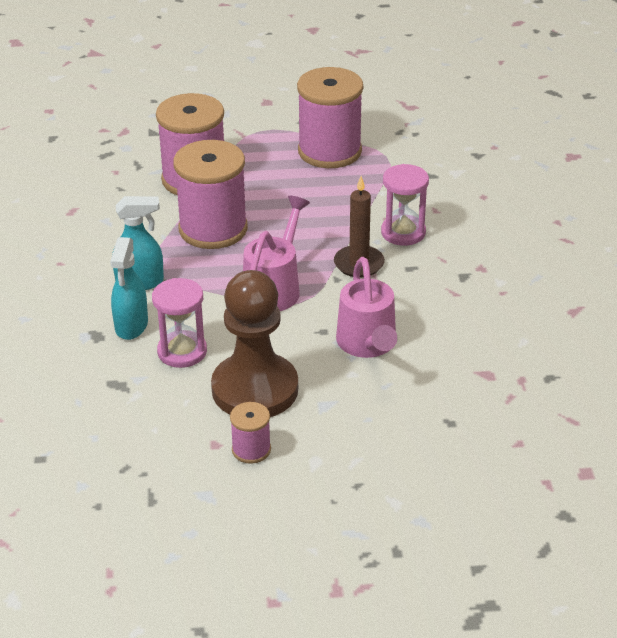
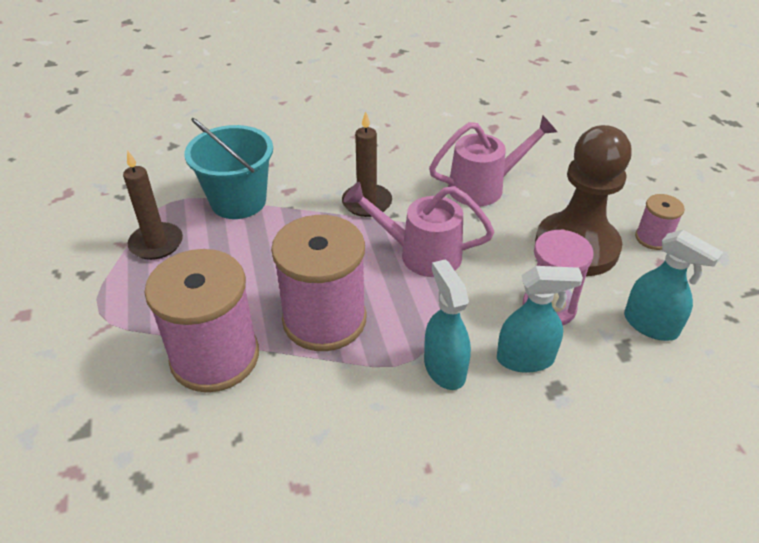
camera: 100 degrees left, 5 degrees up
pink spool [297,67,363,168] -> brown candle [123,151,183,260]
pink hourglass [381,164,429,246] -> none
none -> turquoise bucket [184,118,273,219]
none -> turquoise spray bottle [624,230,723,341]

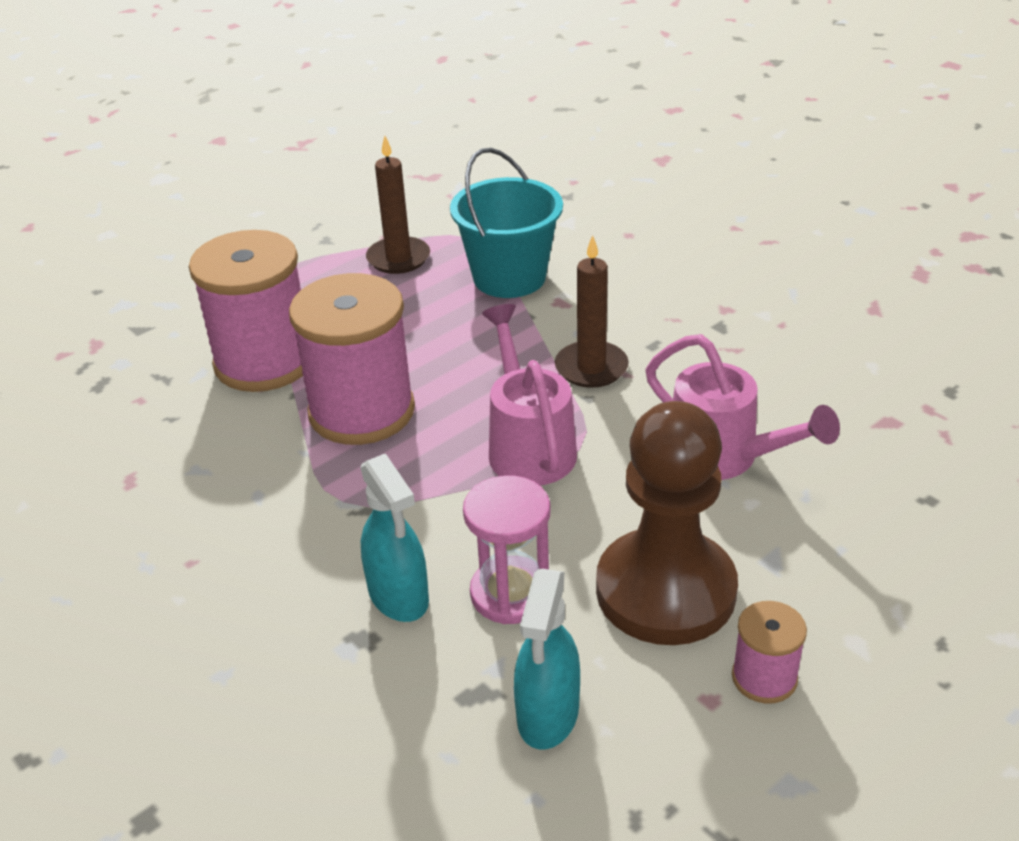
camera: 65 degrees right, 5 degrees down
turquoise spray bottle [424,259,471,390] -> none

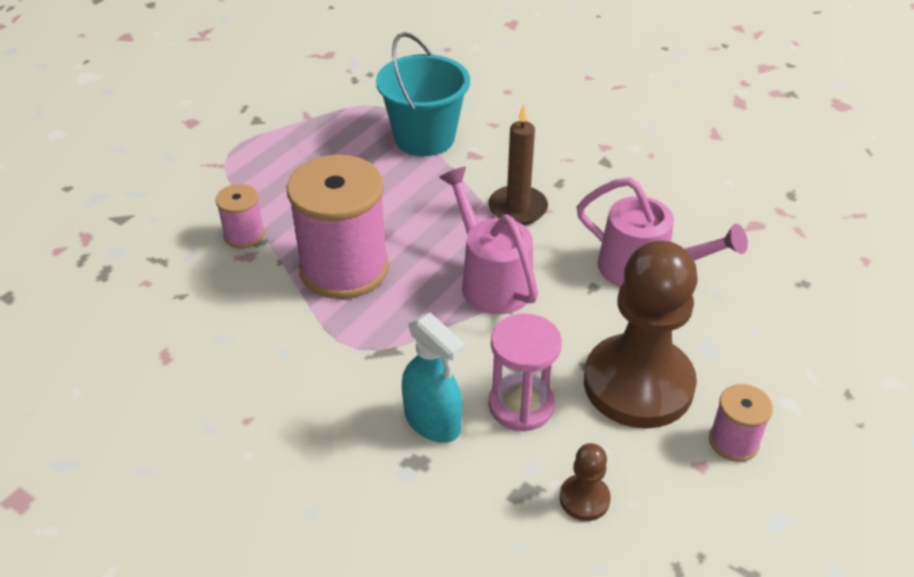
camera: 15 degrees left, 5 degrees up
pink spool [189,230,303,392] -> pink spool [215,184,265,248], size x0.47
brown candle [366,136,430,274] -> none
turquoise spray bottle [514,569,580,750] -> brown pawn [560,443,611,521]

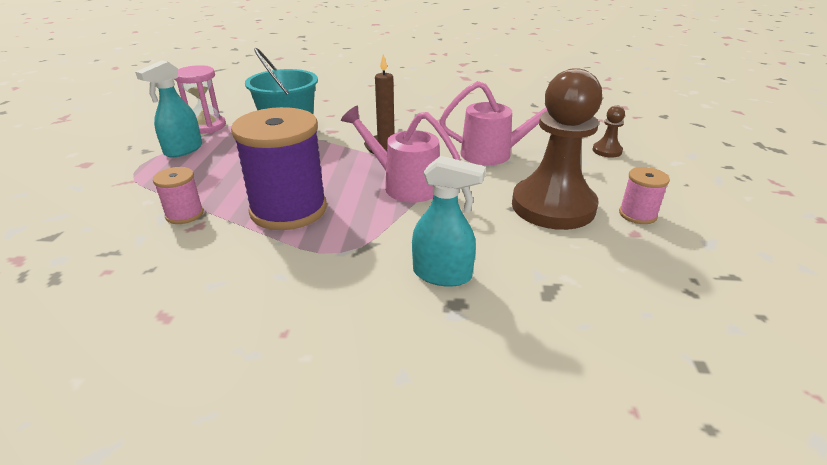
camera: 30 degrees left, 10 degrees down
pink spool [287,155,389,299] -> purple spool [231,107,327,230]
pink hourglass [489,314,562,432] -> pink hourglass moved to [174,65,226,134]
brown pawn [560,443,611,521] -> brown pawn moved to [593,105,625,158]
none -> turquoise spray bottle [135,60,202,158]

